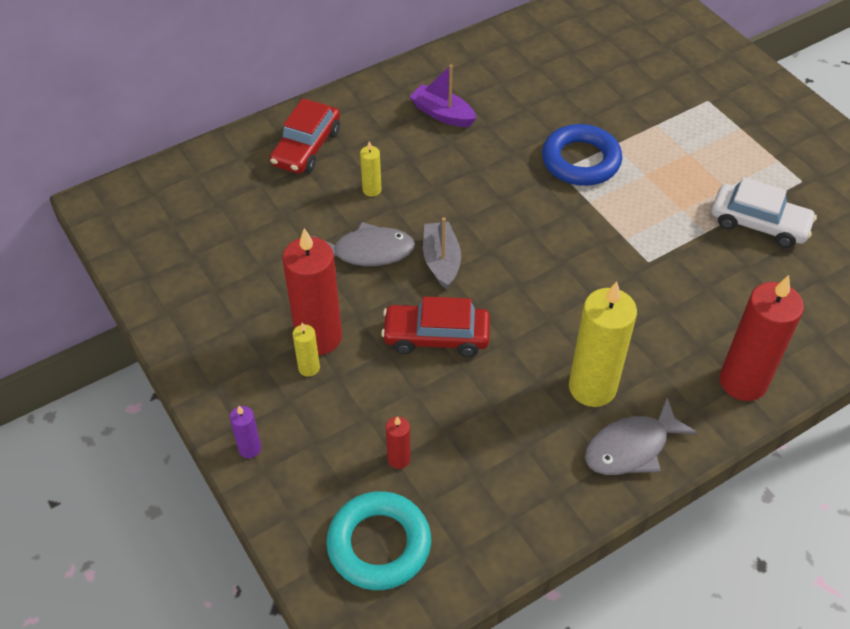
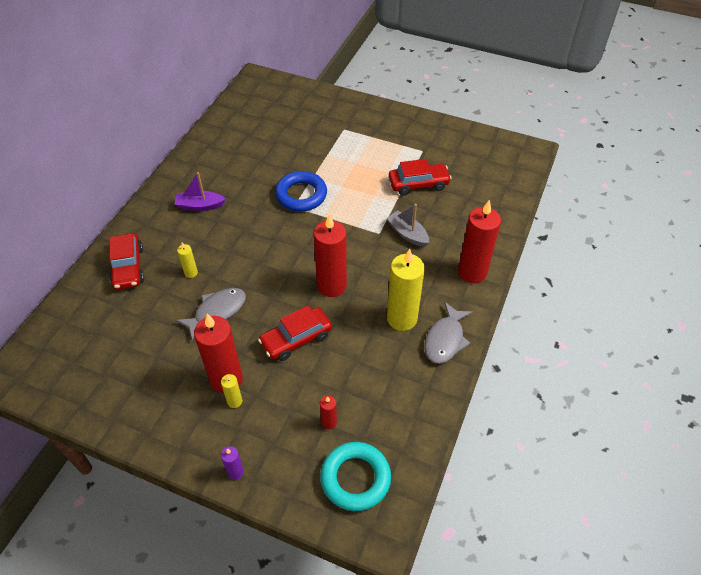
camera: 35 degrees left, 0 degrees up
grey boat [423,217,461,289] -> grey boat moved to [387,204,429,247]
white car [711,177,817,248] -> red car [389,159,452,196]
none -> red candle [314,214,347,297]

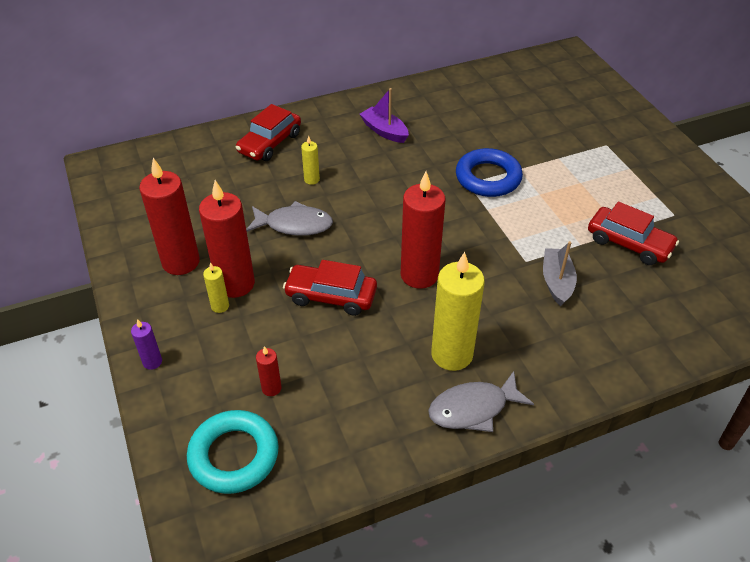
camera: 45 degrees right, 5 degrees down
red candle [458,200,501,283] -> red candle moved to [139,158,200,275]

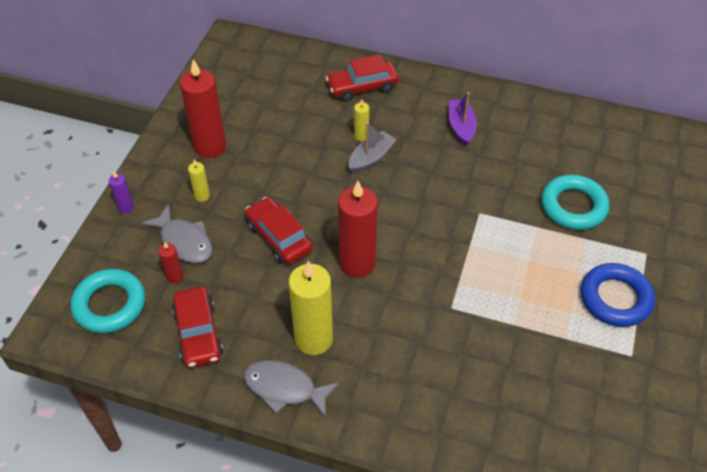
camera: 40 degrees right, 5 degrees up
red candle [199,180,255,298] -> none
grey fish [246,201,333,236] -> grey fish moved to [142,204,212,263]
blue ring [456,148,523,197] -> blue ring moved to [581,263,655,327]
grey boat [543,241,577,306] -> grey boat moved to [349,122,397,173]
red car [588,201,679,265] -> red car moved to [172,287,223,368]
none -> turquoise ring [541,175,609,230]

